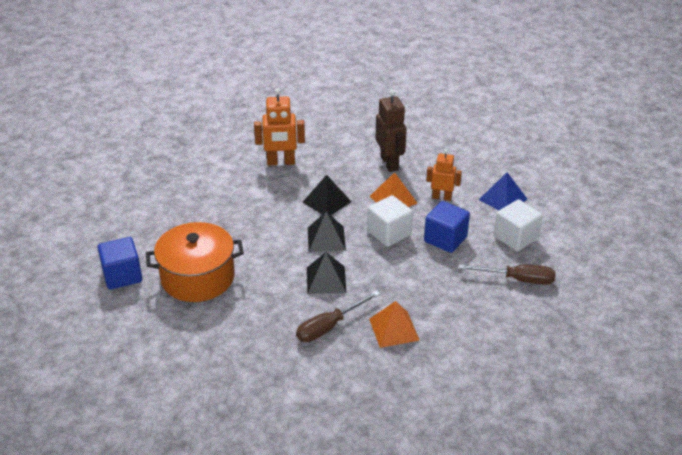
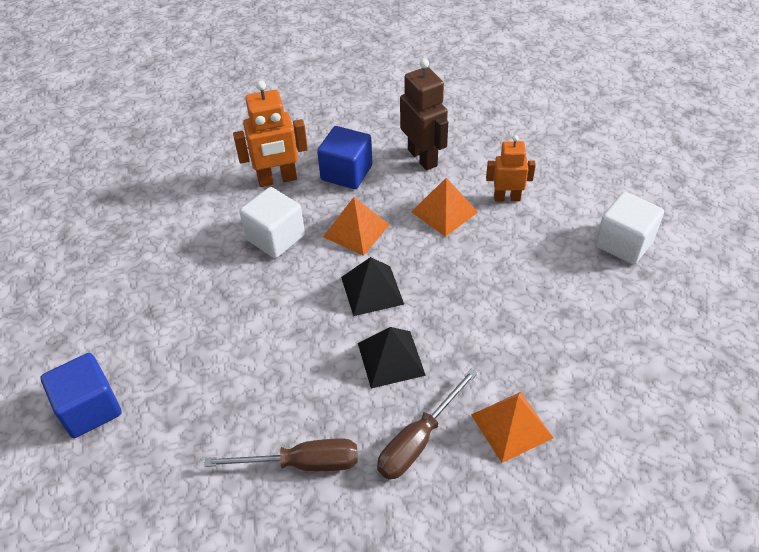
camera: 10 degrees left, 10 degrees up
orange pot [146,222,244,302] -> none
black pyramid [302,175,352,215] -> orange pyramid [323,197,390,256]
white cube [367,195,413,247] -> white cube moved to [240,187,305,258]
blue cube [424,201,470,253] -> blue cube moved to [317,126,372,189]
brown screwdriver [459,264,556,285] -> brown screwdriver moved to [204,438,358,471]
blue pyramid [479,172,527,210] -> none

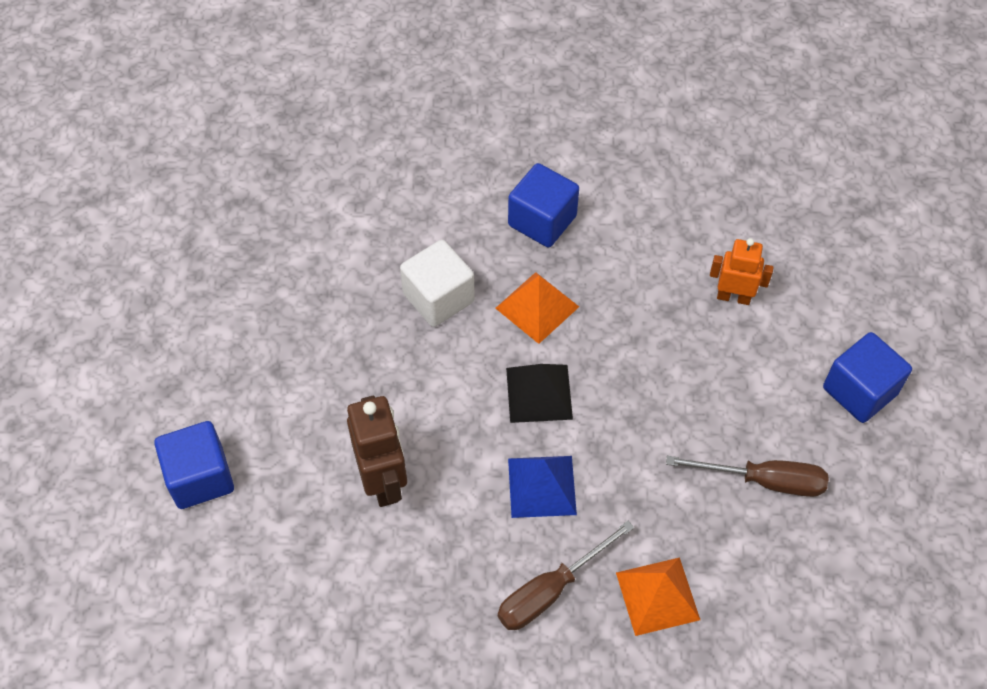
camera: 10 degrees right, 10 degrees up
brown screwdriver [204,438,358,471] -> brown screwdriver moved to [666,456,829,497]
orange robot [233,81,308,187] -> none
black pyramid [358,327,426,388] -> blue pyramid [508,456,577,518]
brown robot [400,59,448,171] -> brown robot moved to [347,396,407,507]
orange pyramid [411,178,478,237] -> none
white cube [595,192,664,264] -> blue cube [823,332,912,423]

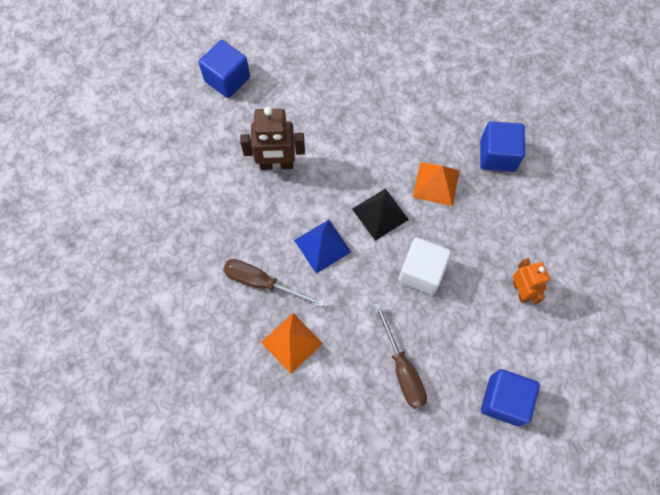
camera: 60 degrees right, 10 degrees up
brown robot [347,396,407,507] -> brown robot turned 45 degrees clockwise [240,107,305,170]
white cube [400,240,475,327] -> white cube moved to [399,237,451,295]

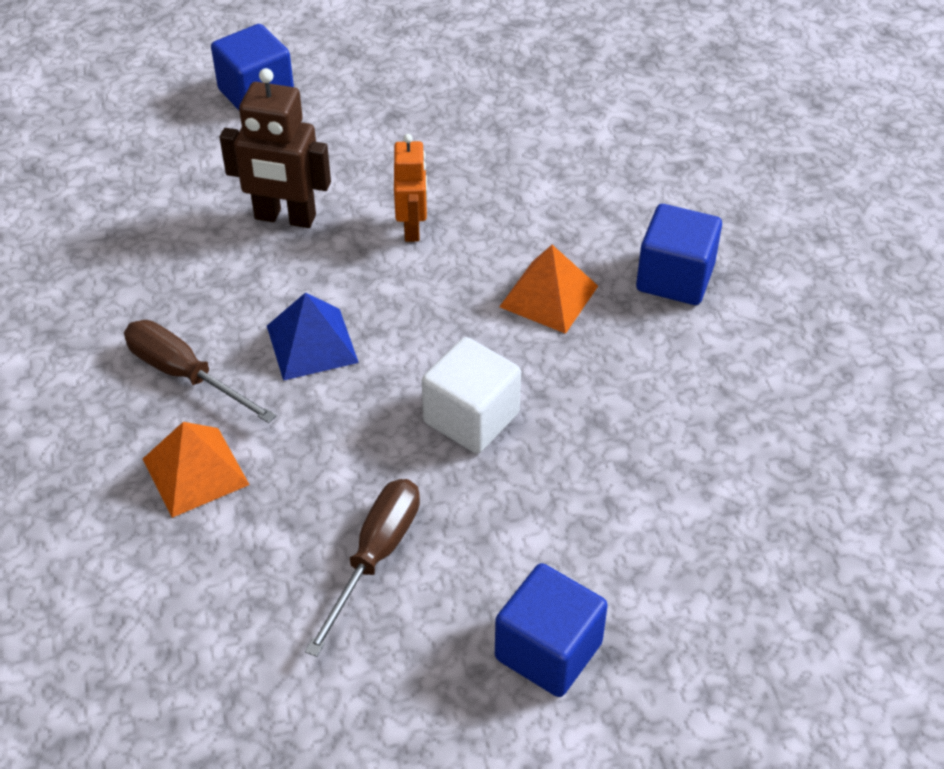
camera: 15 degrees right, 20 degrees down
black pyramid [352,189,409,241] -> none
brown screwdriver [374,303,427,409] -> brown screwdriver turned 150 degrees counterclockwise [305,479,420,657]
orange robot [513,258,550,305] -> orange robot moved to [394,134,427,242]

